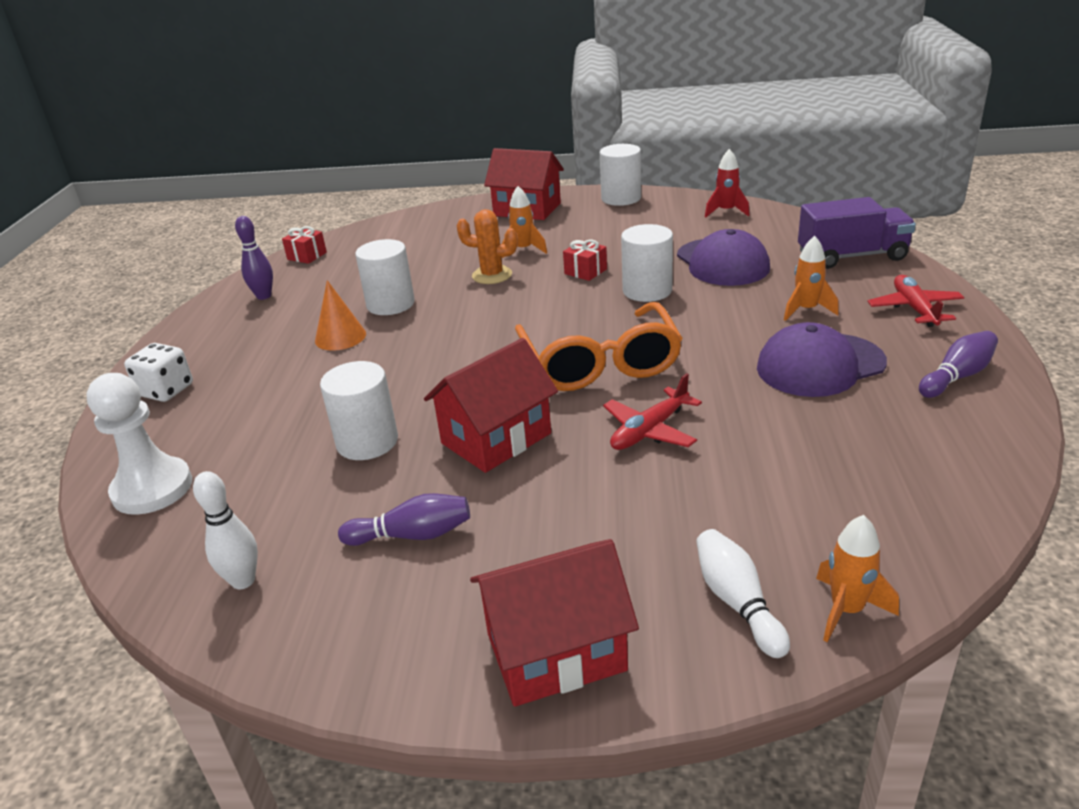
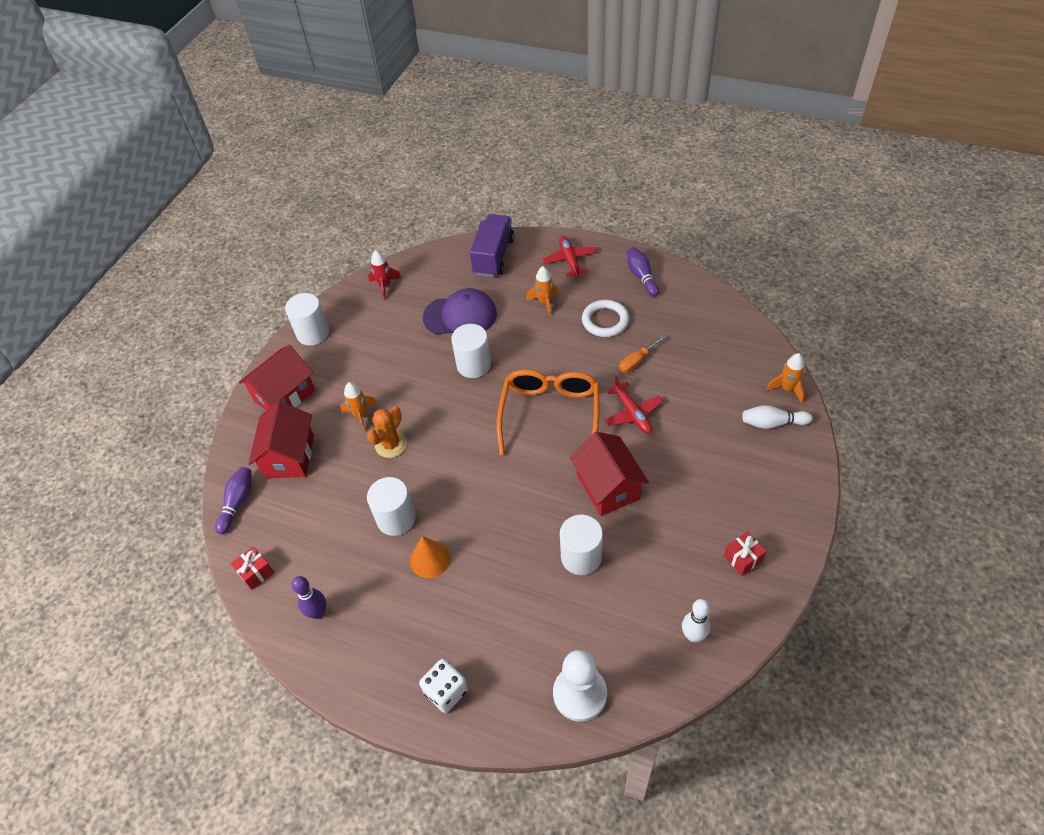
camera: 70 degrees left, 20 degrees up
purple bowling pin [338,493,470,546] -> purple bowling pin moved to [215,467,251,534]
red house [470,539,639,707] -> red house moved to [248,401,314,478]
orange glasses [515,302,683,391] -> orange glasses turned 90 degrees counterclockwise [496,369,599,455]
red gift [563,240,607,281] -> red gift moved to [724,532,767,576]
purple cap [757,322,887,397] -> white ring [582,300,629,337]
red plane [867,275,965,327] -> red plane turned 60 degrees clockwise [542,236,597,277]
none -> orange screwdriver [619,336,665,373]

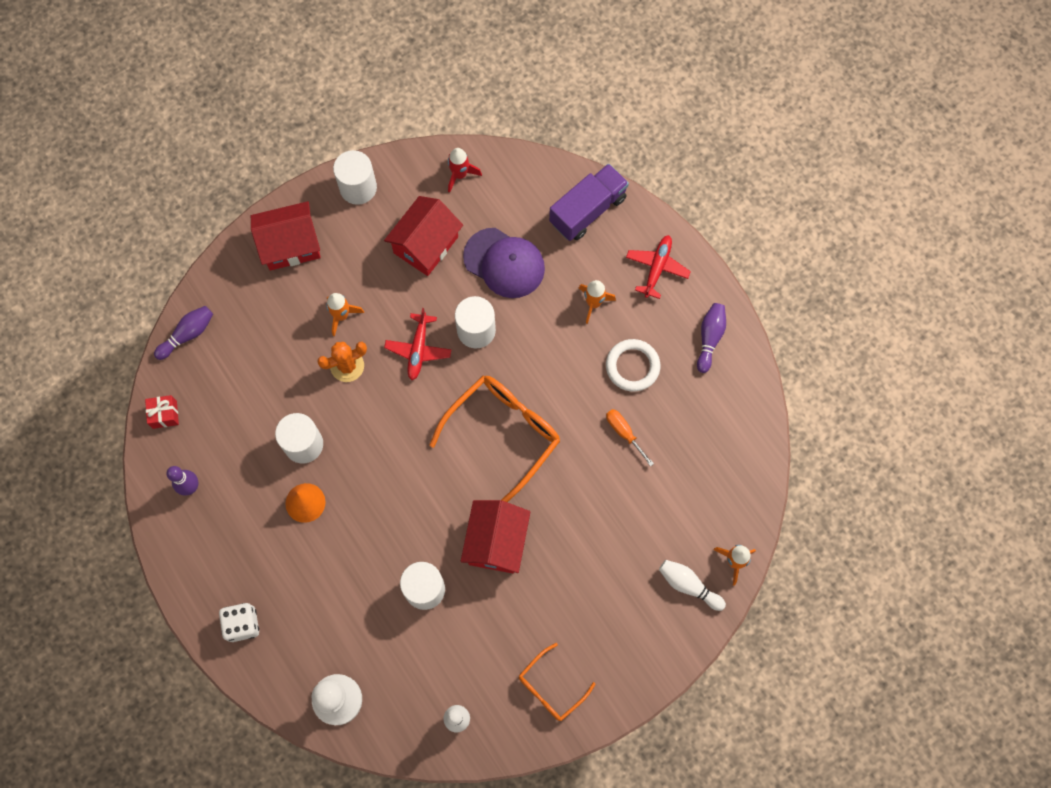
camera: 30 degrees right, 20 degrees up
red house [248,401,314,478] -> red house moved to [384,196,463,276]
red plane [604,376,663,433] -> red plane moved to [384,308,452,380]
orange screwdriver [619,336,665,373] -> orange screwdriver turned 60 degrees clockwise [606,409,654,467]
red gift [724,532,767,576] -> orange glasses [519,643,596,721]

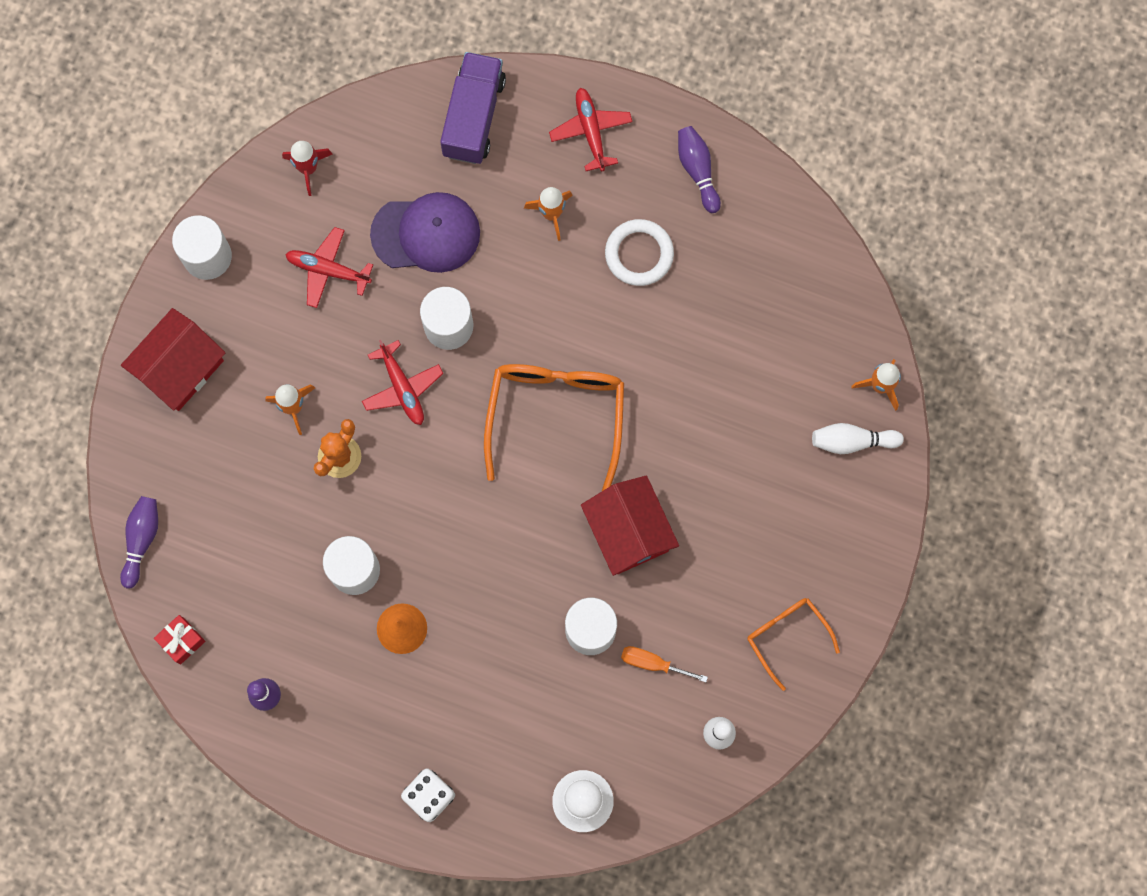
camera: 35 degrees left, 5 degrees up
red house [384,196,463,276] -> red plane [285,227,373,308]
orange glasses [519,643,596,721] -> orange glasses turned 135 degrees clockwise [747,598,840,691]
orange screwdriver [606,409,654,467] -> orange screwdriver moved to [621,646,708,682]

